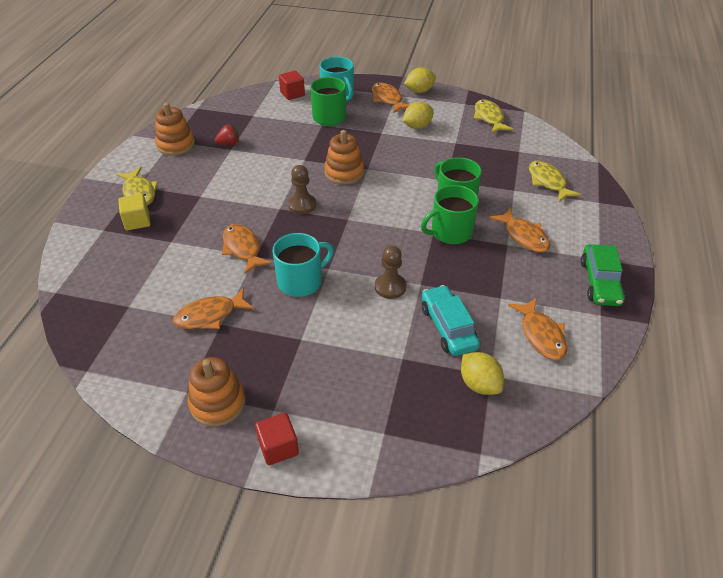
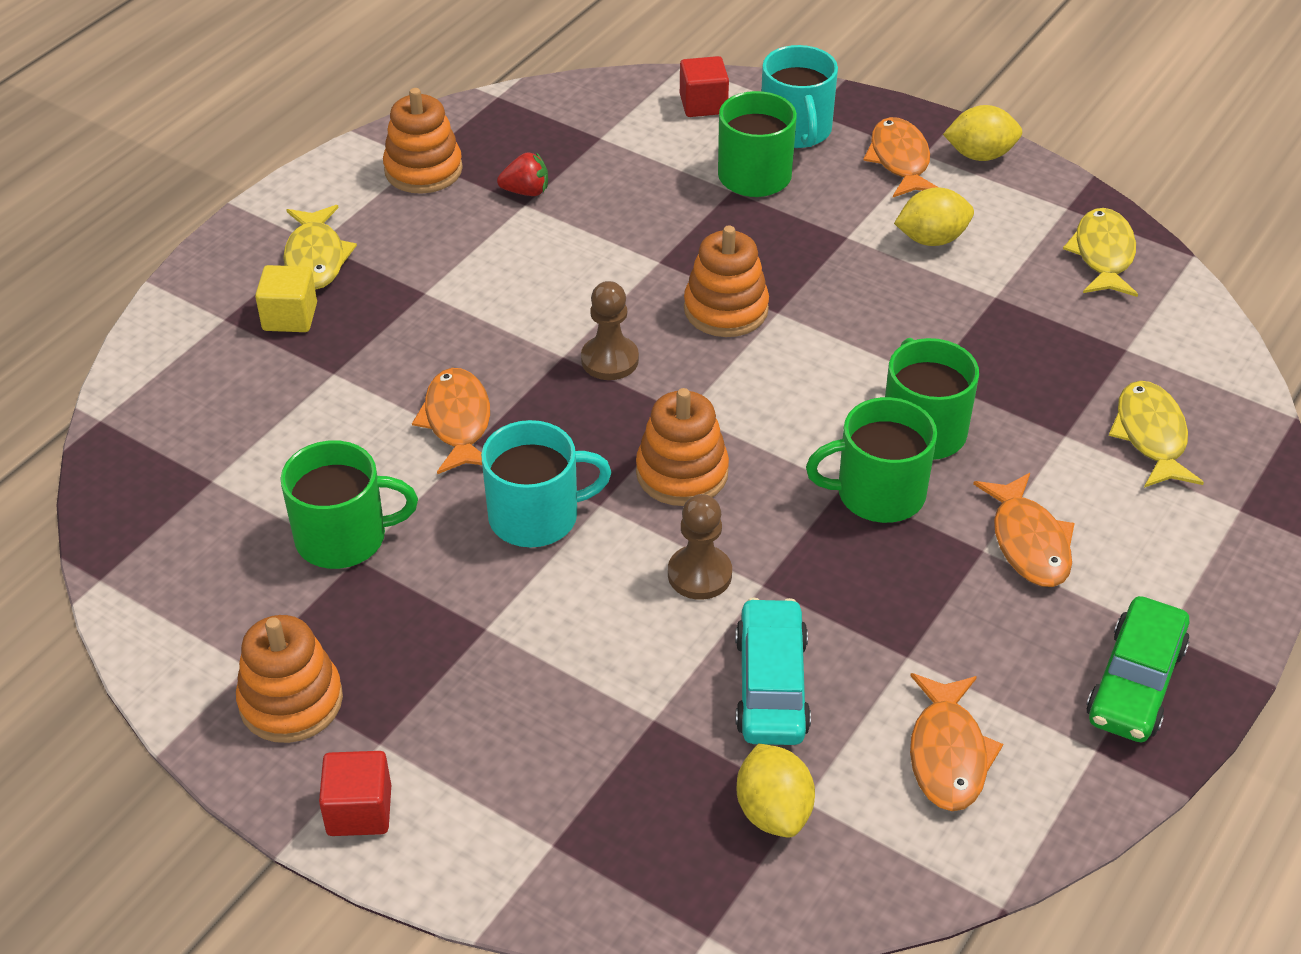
camera: 20 degrees right, 0 degrees up
orange fish [173,287,254,329] -> green mug [280,440,418,569]
none -> orange stacking toy [636,388,729,506]

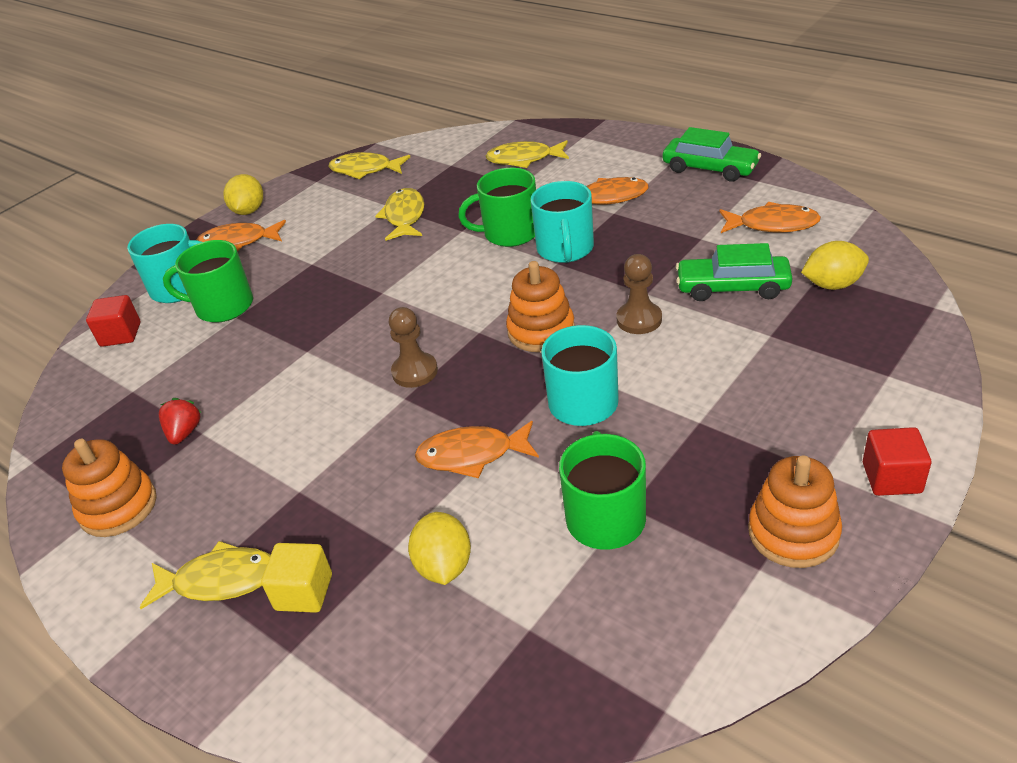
camera: 80 degrees left, 5 degrees down
orange stacking toy [684,225,769,337] -> none
turquoise car [735,598,811,745] -> green car [676,243,793,301]
green mug [806,397,937,523] -> turquoise mug [531,181,594,263]
yellow lemon [894,187,974,246] -> yellow lemon moved to [408,512,471,585]
none -> yellow fish [375,188,424,241]

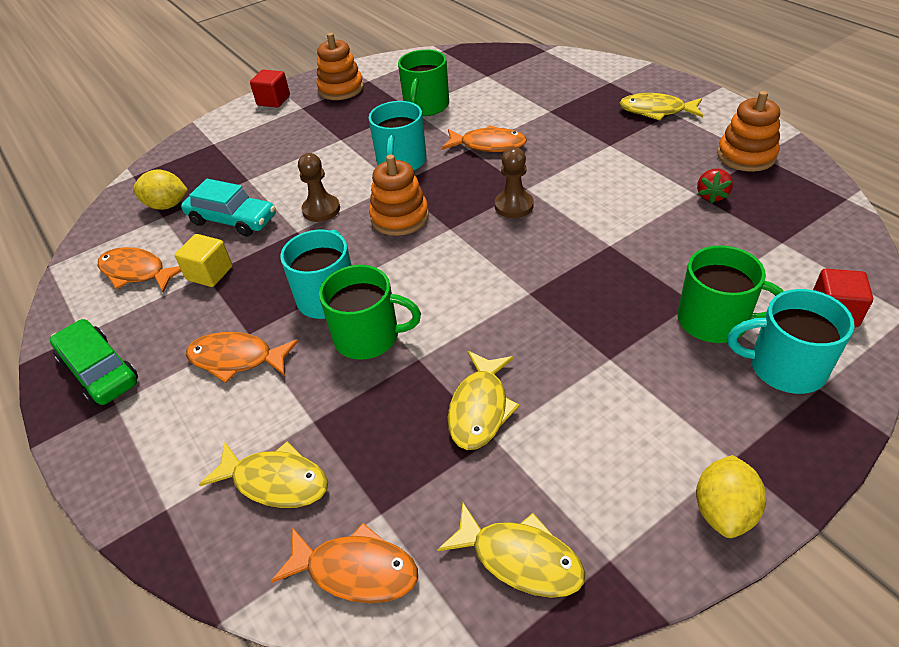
camera: 165 degrees left, 5 degrees up
orange fish [197,220,286,252] -> orange fish moved to [271,523,418,603]
yellow cube [261,543,332,613] -> yellow cube moved to [175,234,232,287]
yellow lemon [408,512,471,585] -> none
green car [676,243,793,301] -> turquoise car [181,179,276,236]

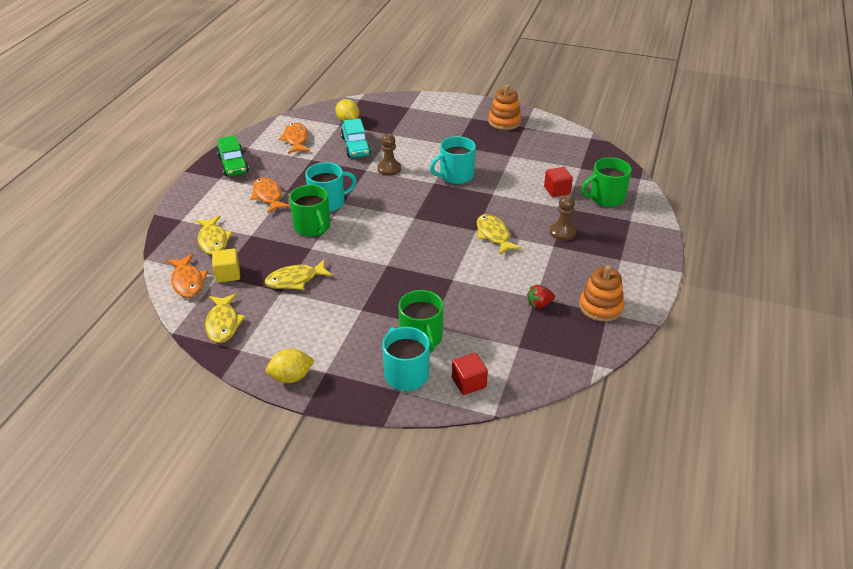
camera: 50 degrees right, 5 degrees down
green car [50,319,138,405] -> green car turned 150 degrees clockwise [217,135,249,176]
yellow cube [175,234,232,287] -> yellow cube moved to [212,249,240,283]
red cube [250,70,290,108] -> red cube moved to [544,167,573,197]
orange stacking toy [369,155,429,236] -> none
green mug [398,49,449,116] -> green mug moved to [581,157,631,207]
orange fish [442,125,527,152] -> none
brown pawn [495,147,534,218] -> brown pawn moved to [550,195,576,241]
yellow fish [620,93,703,121] -> yellow fish moved to [477,214,522,255]

